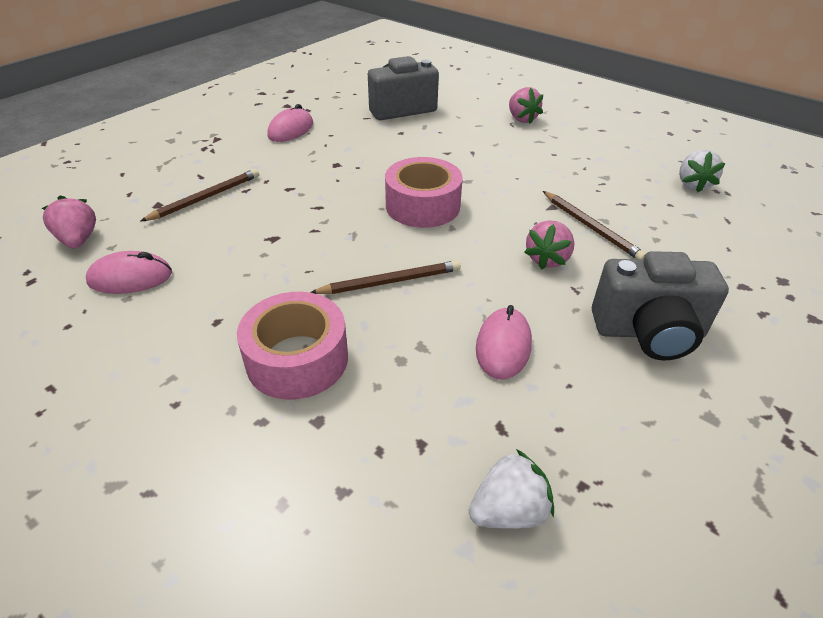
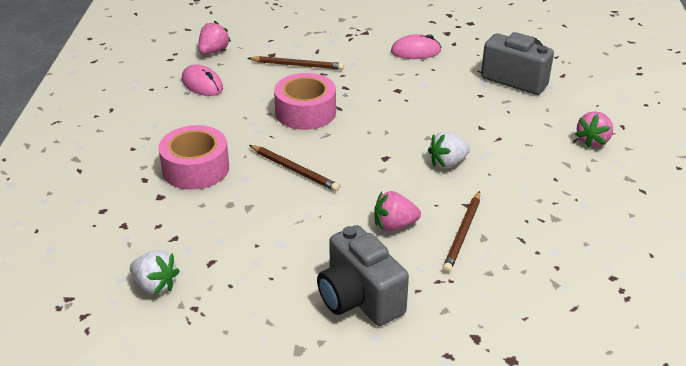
camera: 55 degrees right, 5 degrees down
pink tape [385,157,463,228] -> pink tape moved to [274,73,336,130]
pink mouse [476,305,532,380] -> none
white strawberry [679,150,726,192] -> white strawberry moved to [428,132,470,169]

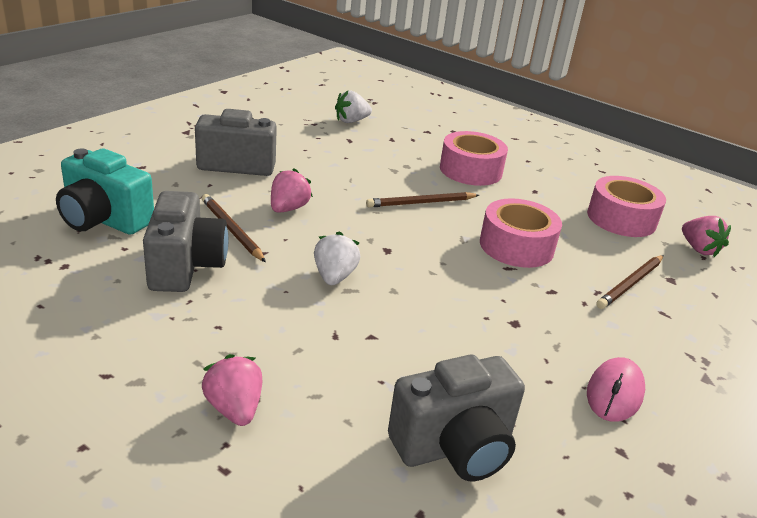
camera: 120 degrees right, 5 degrees down
pink mouse [182,65,223,96] -> pink tape [587,176,666,237]
none -> turquoise camera [56,148,154,235]
none -> grey camera [143,191,228,292]

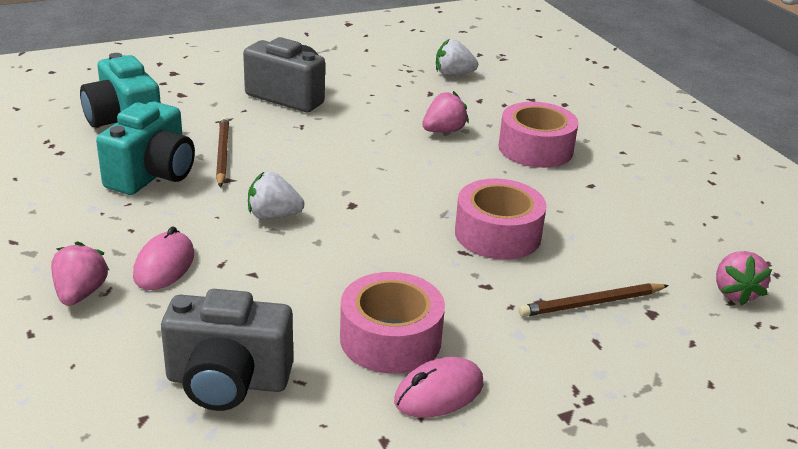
camera: 30 degrees right, 0 degrees up
grey camera [143,191,228,292] -> turquoise camera [96,101,195,195]
pink strawberry [271,168,313,213] -> pink strawberry moved to [422,91,469,132]
white strawberry [314,231,360,285] -> white strawberry turned 120 degrees counterclockwise [248,172,304,219]
brown pencil [366,192,479,208] -> none
pink tape [587,176,666,237] -> pink tape moved to [340,272,445,374]
none -> pink mouse [133,226,194,290]

